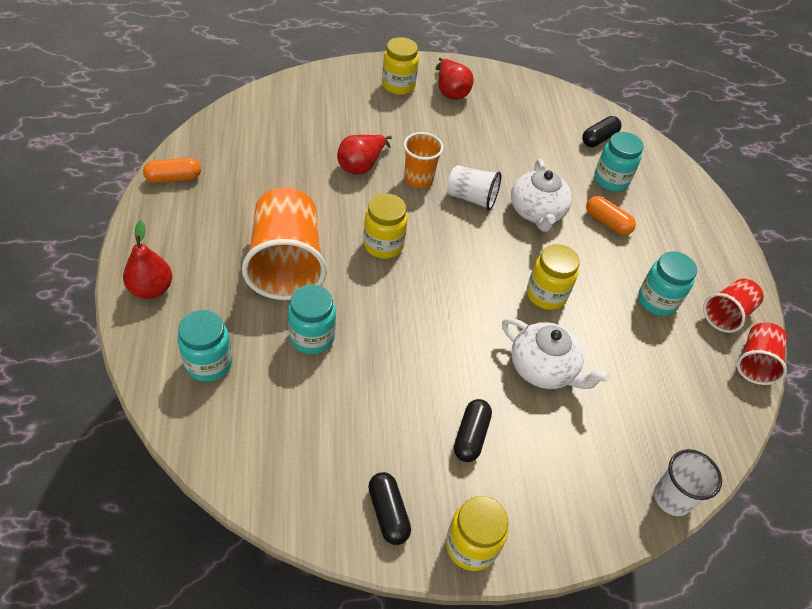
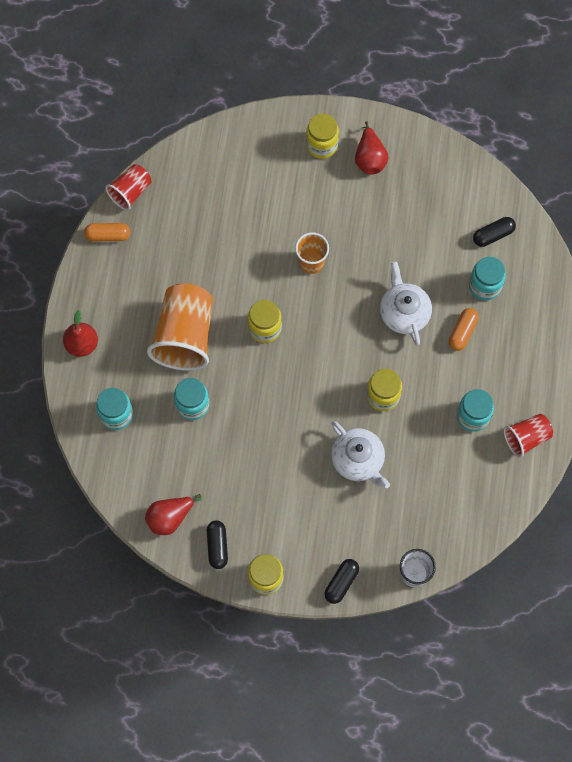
camera: 20 degrees right, 20 degrees up
red pear [337,135,392,175] -> red pear moved to [145,494,202,535]
white cup [447,165,501,210] -> none
black capsule [454,399,492,462] -> black capsule moved to [324,559,359,604]
white teapot [511,159,572,232] -> white teapot turned 150 degrees clockwise [380,261,432,345]
orange capsule [586,196,636,235] -> orange capsule turned 60 degrees clockwise [449,308,479,351]
red cup [737,322,787,385] -> red cup moved to [105,164,151,210]

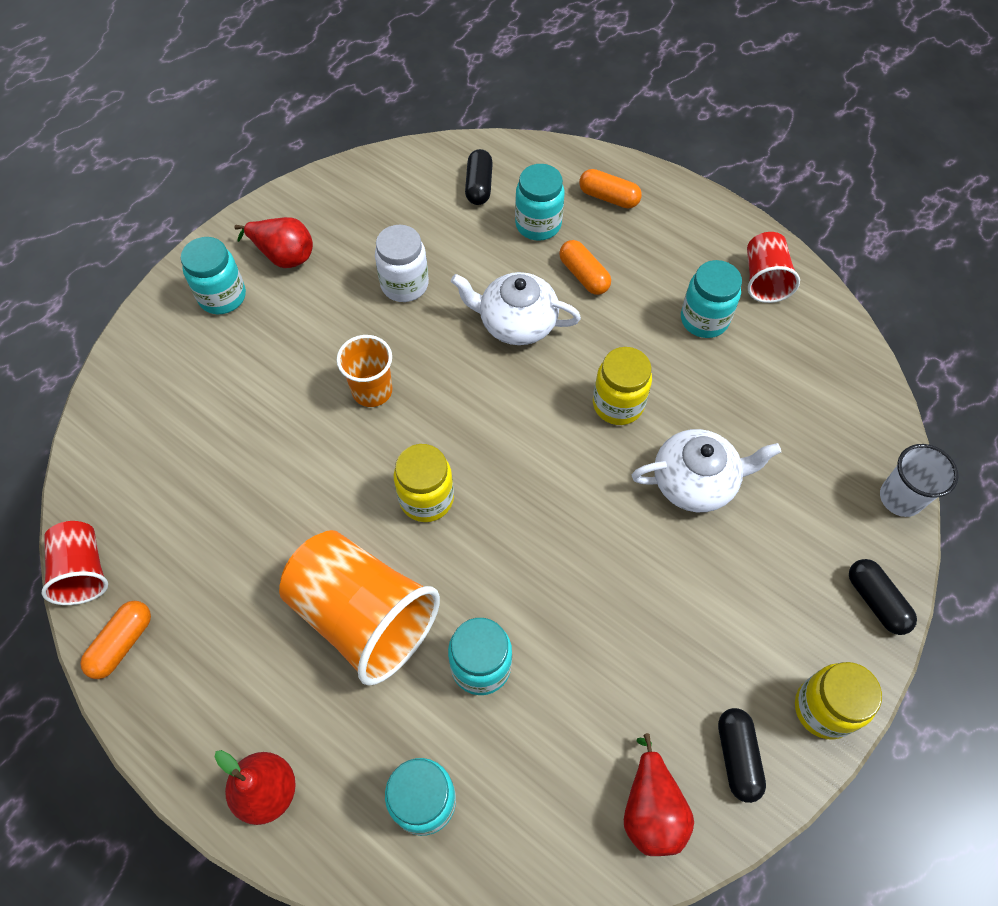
camera: 60 degrees left, 10 degrees down
black capsule [207,520,228,569] -> black capsule turned 60 degrees clockwise [718,708,766,803]
yellow jar [306,114,339,159] -> turquoise jar [181,237,246,314]
none -> white jar [375,225,429,302]
none -> orange capsule [579,169,642,208]

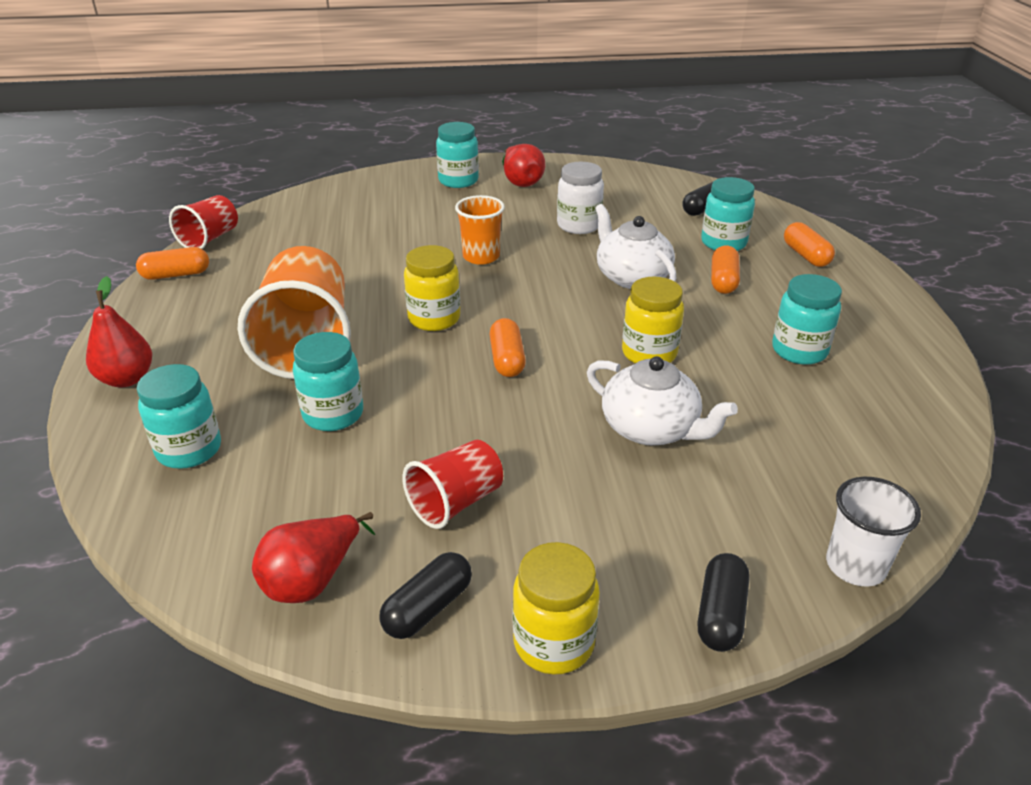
camera: 45 degrees right, 25 degrees down
red cup [747,232,800,303] -> red cup moved to [402,440,503,529]
none -> orange capsule [489,318,526,377]

